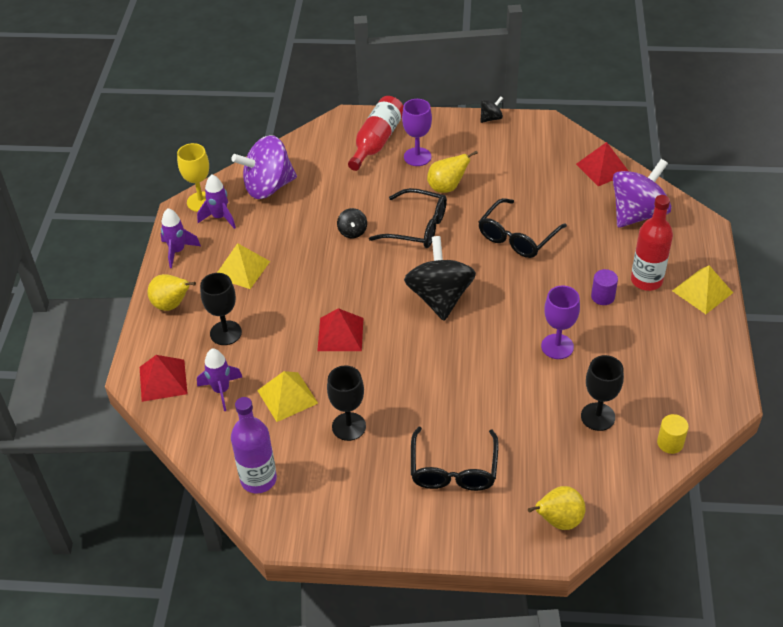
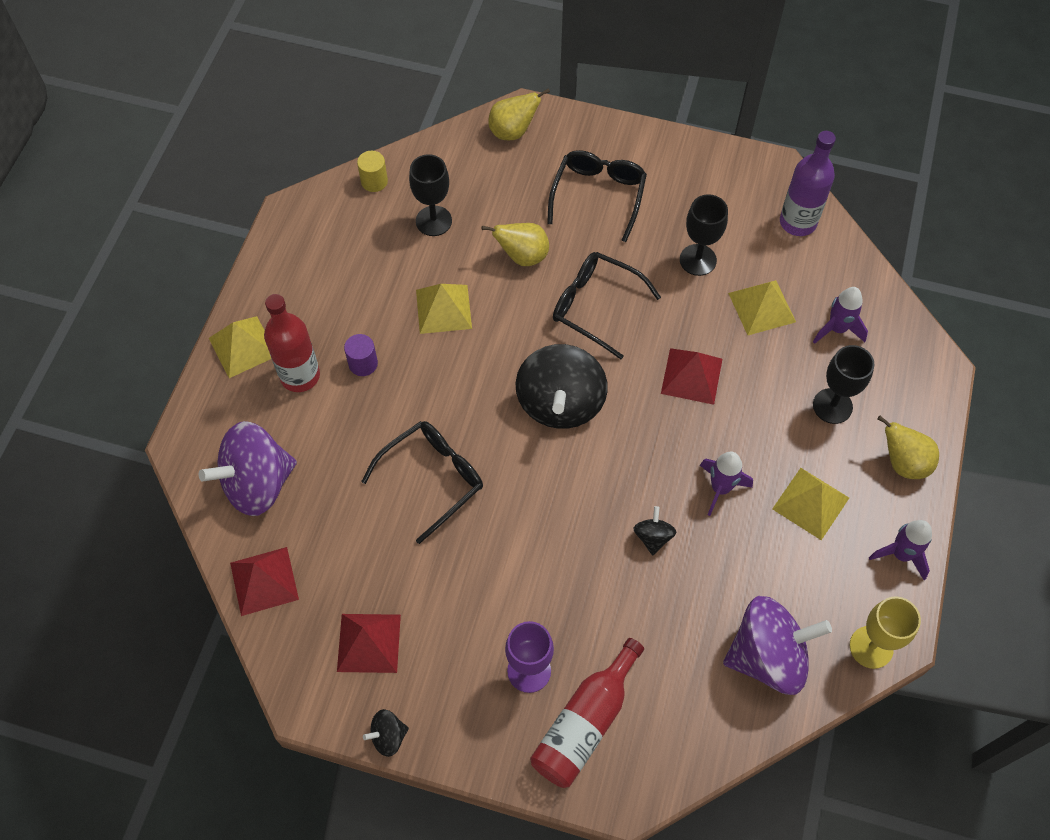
camera: 170 degrees left, 15 degrees up
red pyramid [140,355,188,402] -> red pyramid moved to [337,614,401,673]
purple rocket [197,175,236,229] -> purple rocket moved to [700,451,753,516]
black glasses [369,188,447,248] -> black glasses moved to [553,252,661,359]
yellow pear [427,150,478,193] -> yellow pear moved to [482,223,549,266]
purple goblet [541,286,580,359] -> yellow pyramid [416,284,472,334]

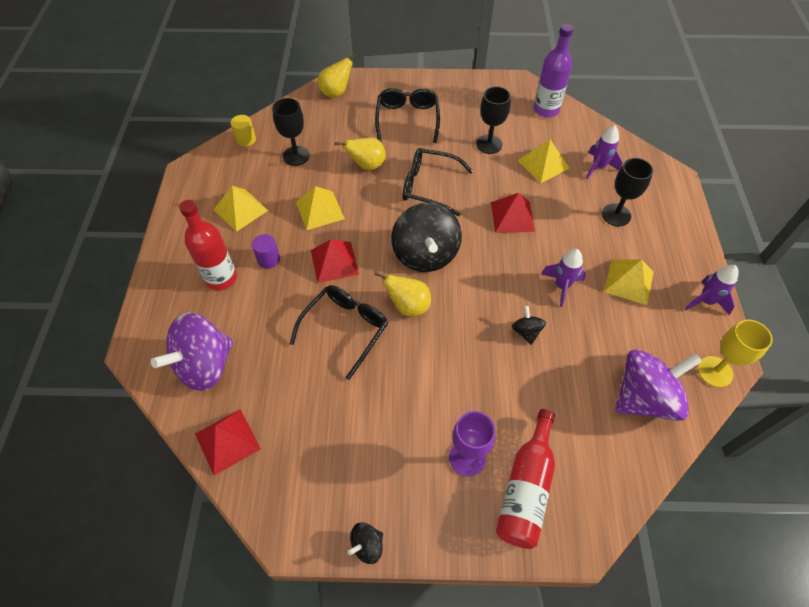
camera: 15 degrees left, 5 degrees down
yellow pyramid [209,316,271,378] -> yellow pyramid moved to [214,186,268,232]
red pyramid [337,614,401,673] -> red pyramid moved to [311,239,359,283]
yellow pear [877,416,939,479] -> yellow pear moved to [374,271,431,316]

